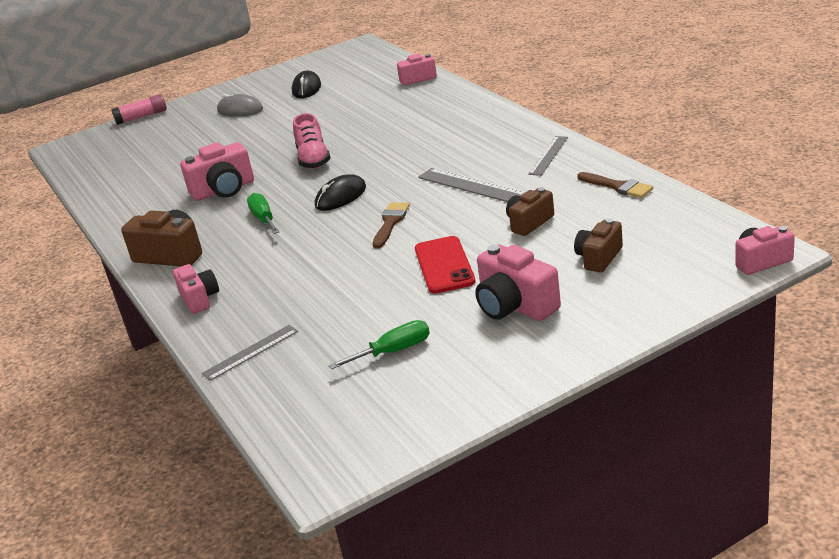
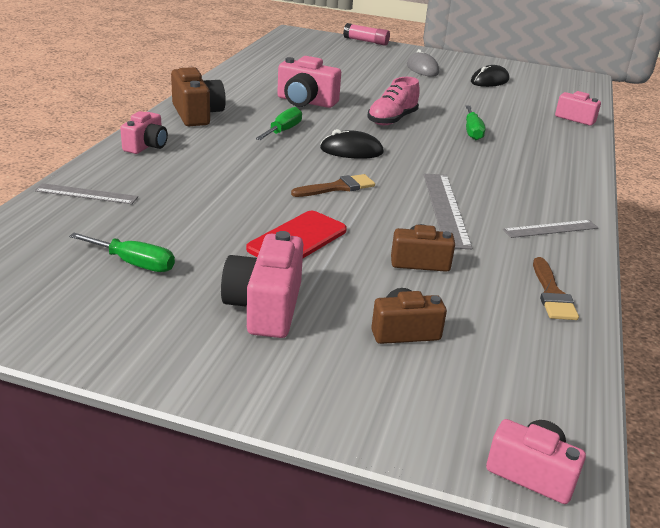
camera: 40 degrees right, 0 degrees up
none -> green screwdriver [466,105,486,140]

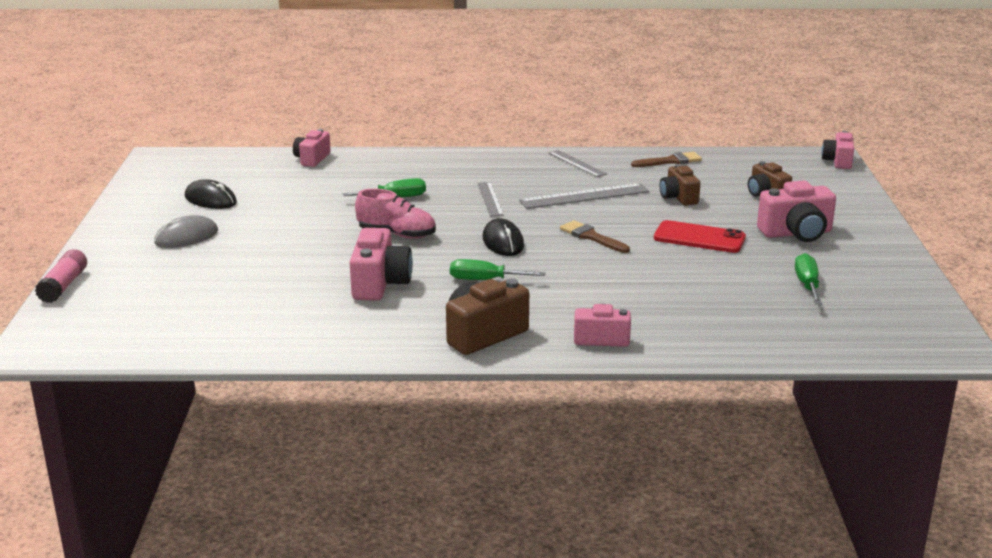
camera: 105 degrees left, 5 degrees down
grey ruler [34,183,138,204] -> grey ruler moved to [478,182,504,216]

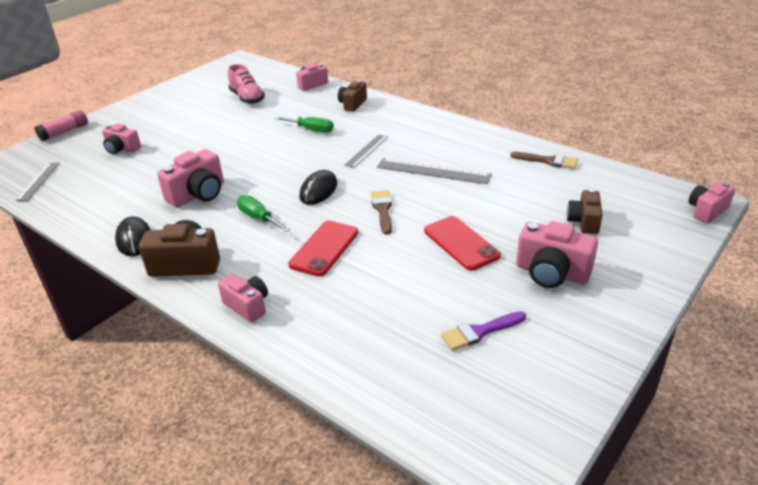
camera: 40 degrees right, 10 degrees up
grey mouse [154,215,218,248] -> none
black mouse [185,179,237,209] -> black mouse moved to [115,216,150,256]
pink shoe [355,189,436,239] -> pink shoe moved to [228,64,265,104]
grey ruler [549,150,607,177] -> grey ruler moved to [16,163,59,201]
brown camera [659,164,700,206] -> brown camera moved to [338,80,367,111]
green screwdriver [795,253,822,304] -> purple brush [441,311,526,351]
none -> pink camera [102,123,141,154]
none -> red phone [288,221,358,277]

